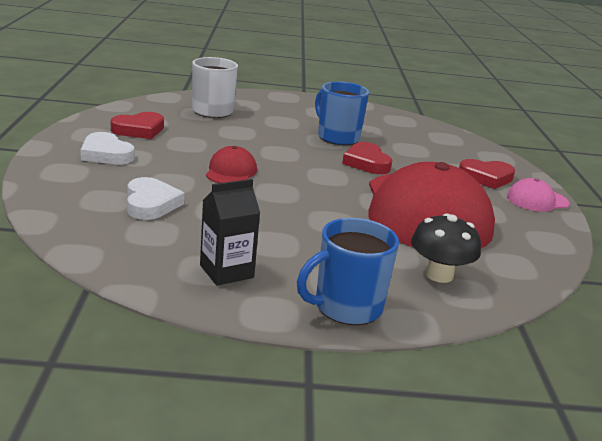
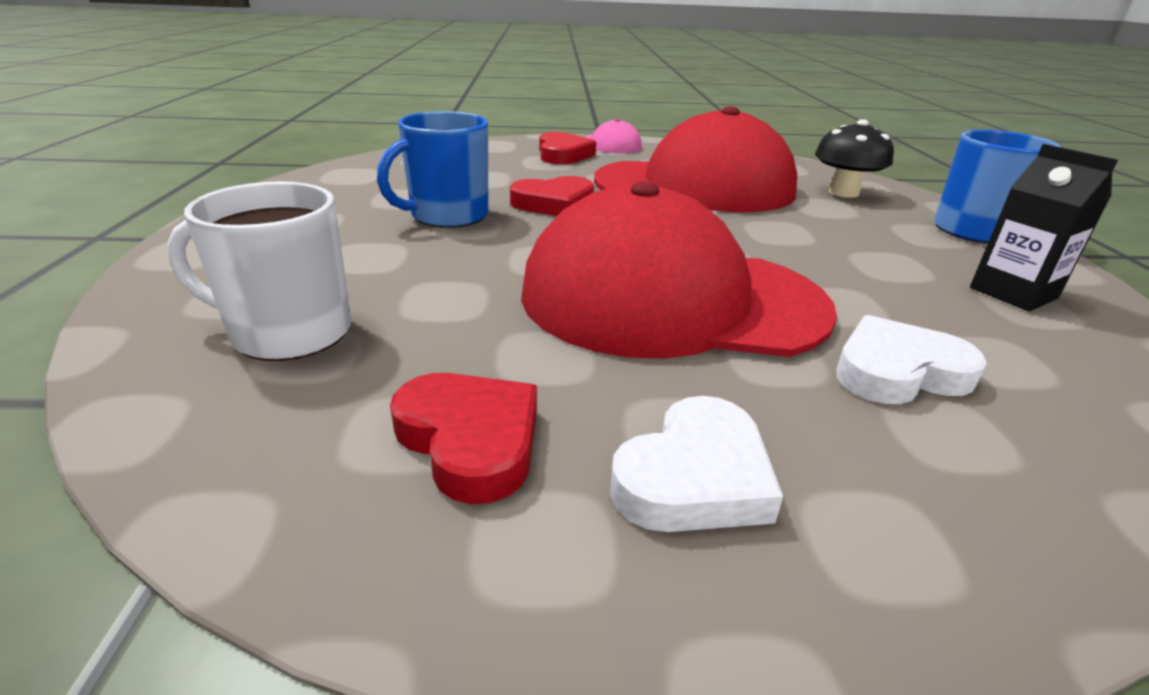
camera: 90 degrees left, 5 degrees up
red cap [206,146,257,183] -> red cap [521,181,837,358], size x2.38

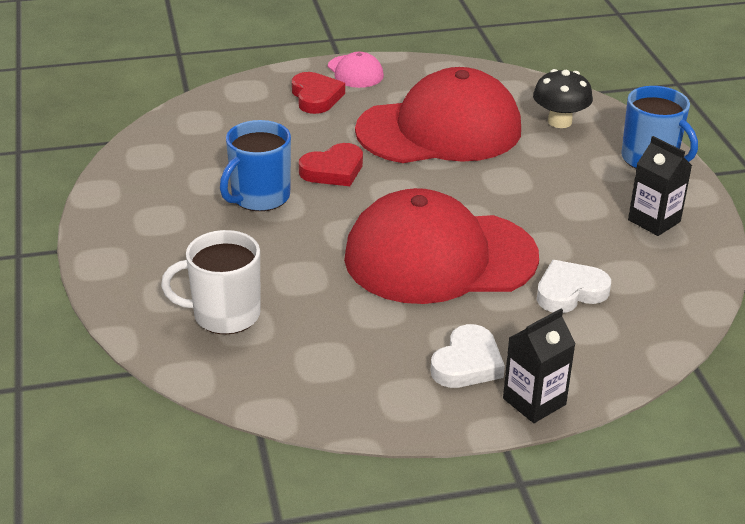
camera: 10 degrees left, 5 degrees up
red heart [390,373,537,504] -> none
none -> black carton [503,309,575,423]

